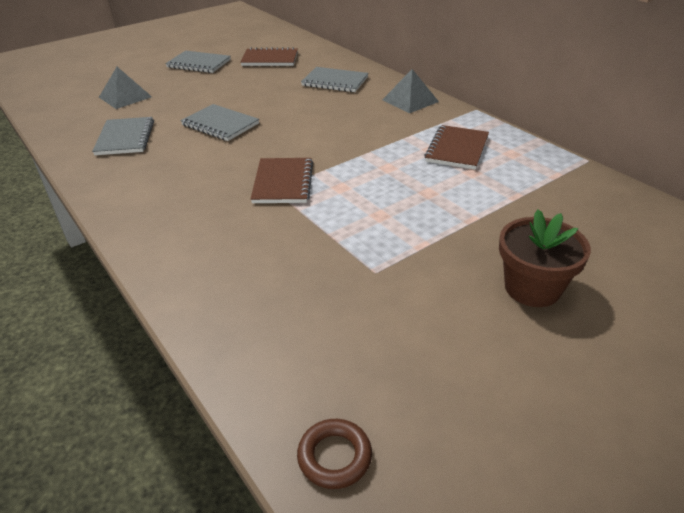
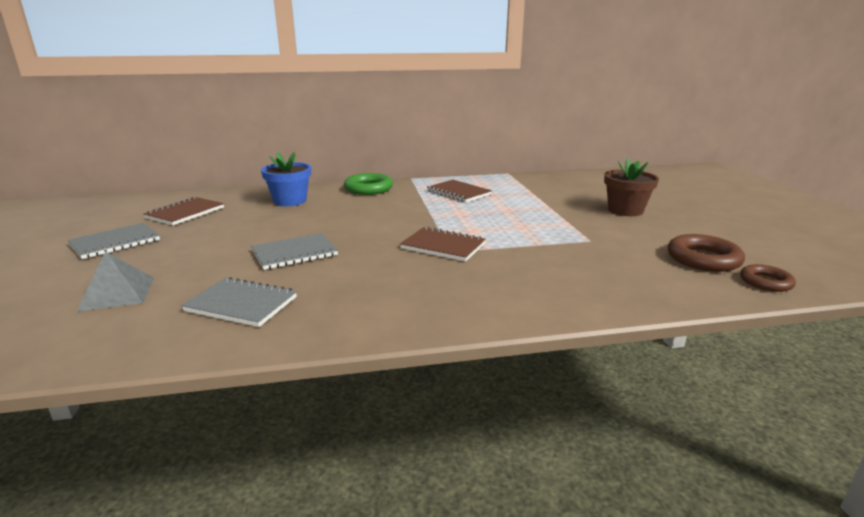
camera: 65 degrees left, 15 degrees down
grey notebook [301,67,368,92] -> blue flower pot [261,152,311,206]
grey pyramid [382,69,439,113] -> green ring [344,173,393,195]
none -> brown ring [668,234,745,272]

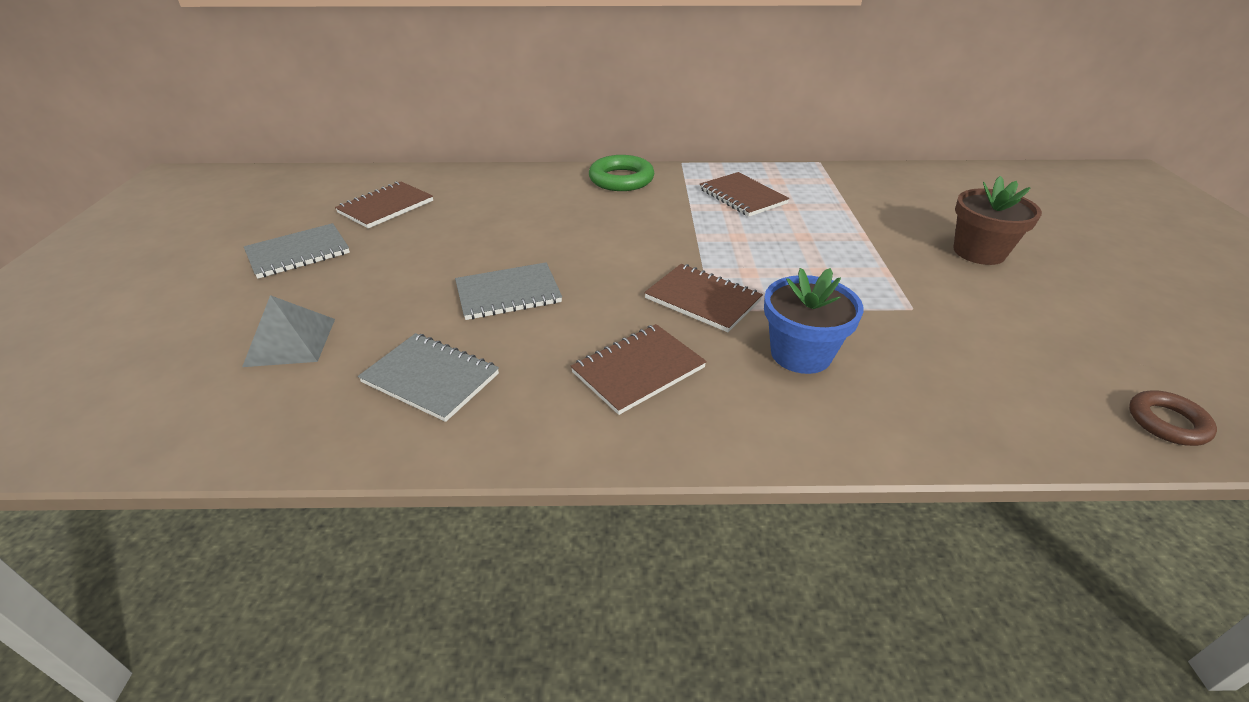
camera: 10 degrees right, 15 degrees up
blue flower pot [261,152,311,206] -> blue flower pot moved to [764,268,864,374]
brown ring [668,234,745,272] -> none
none -> brown notebook [571,324,707,415]

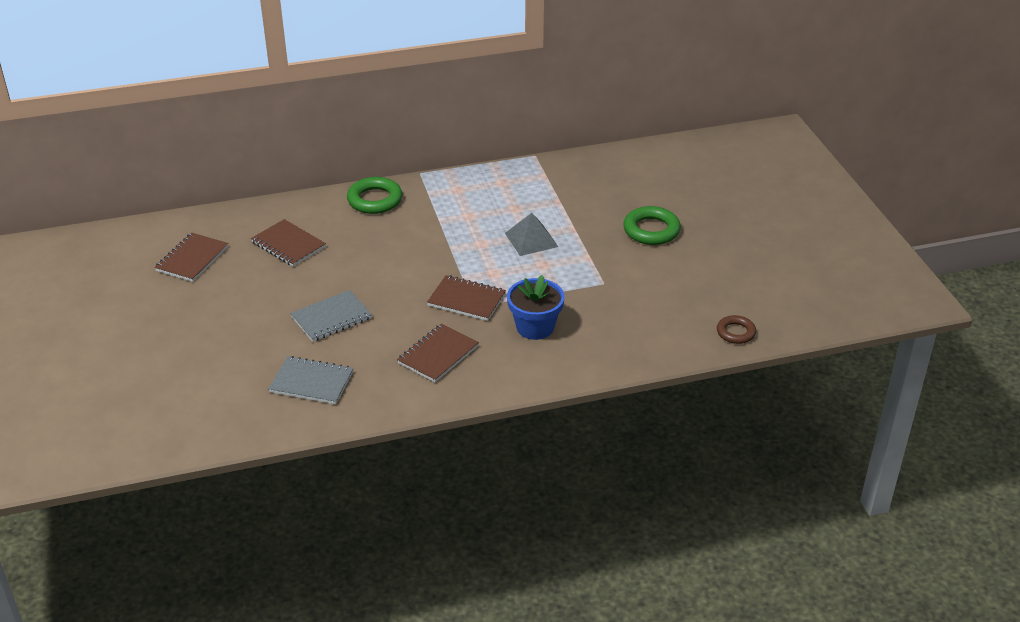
camera: 15 degrees left, 0 degrees up
grey pyramid [242,295,335,367] -> grey pyramid moved to [505,213,558,256]
grey notebook [244,223,350,279] -> none
brown notebook [699,172,789,217] -> brown notebook moved to [251,219,326,266]
brown flower pot [953,176,1042,265] -> green ring [623,206,681,245]

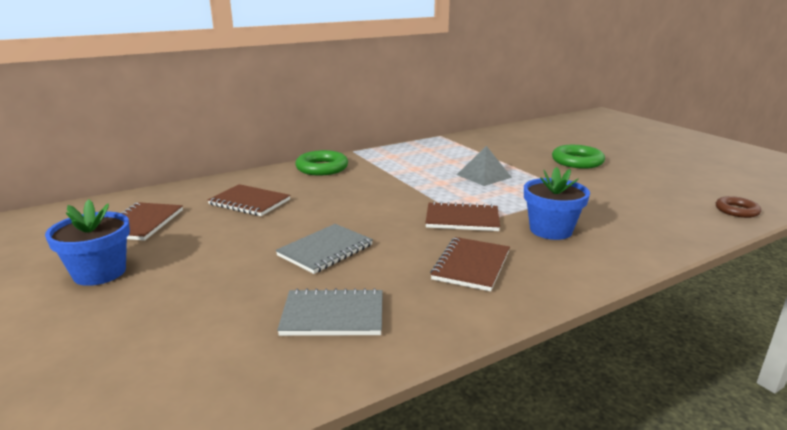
camera: 15 degrees left, 15 degrees down
none -> blue flower pot [45,199,130,286]

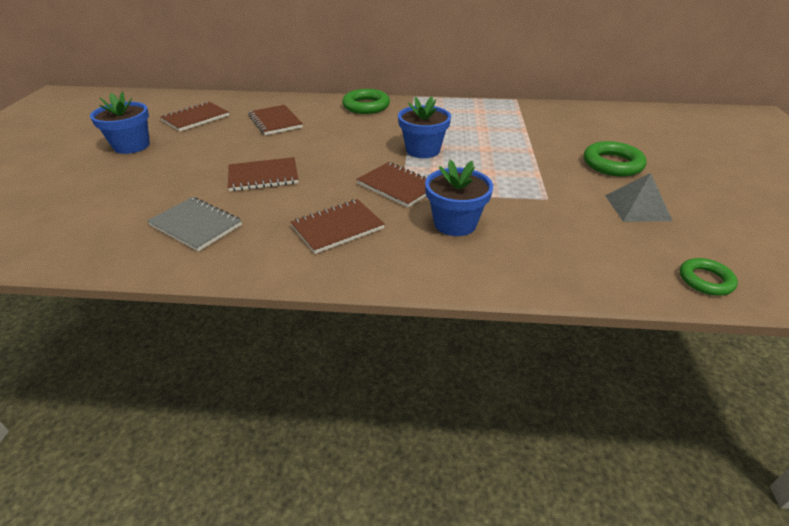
camera: 35 degrees right, 15 degrees up
grey notebook [276,224,373,274] -> brown notebook [228,157,298,191]
grey pyramid [457,146,512,186] -> grey pyramid moved to [605,173,672,222]
brown ring [716,196,761,218] -> green ring [680,258,738,296]
none -> blue flower pot [398,97,451,158]

